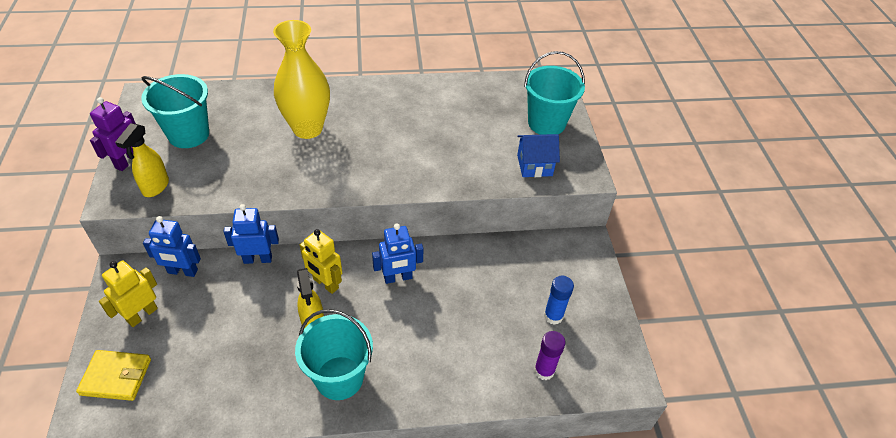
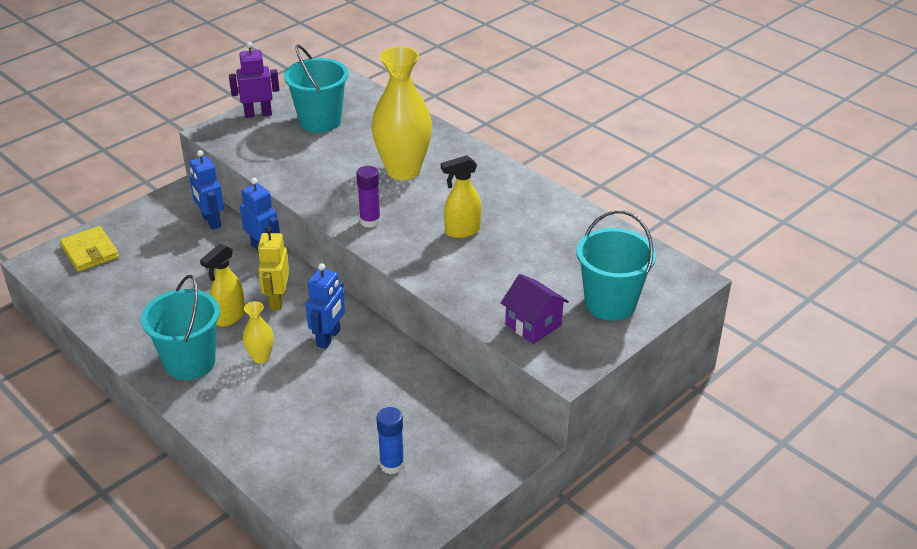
camera: 55 degrees right, 10 degrees down
yellow robot [99,261,158,327] -> none
yellow spray bottle [115,123,169,197] -> yellow spray bottle moved to [441,155,481,238]
blue robot [372,223,424,284] -> blue robot turned 105 degrees counterclockwise [306,263,345,349]
blue house [517,134,560,177] -> purple house [501,274,569,344]
purple glue stick [534,331,565,380] -> purple glue stick moved to [356,166,381,228]
none -> yellow vase [243,301,274,364]

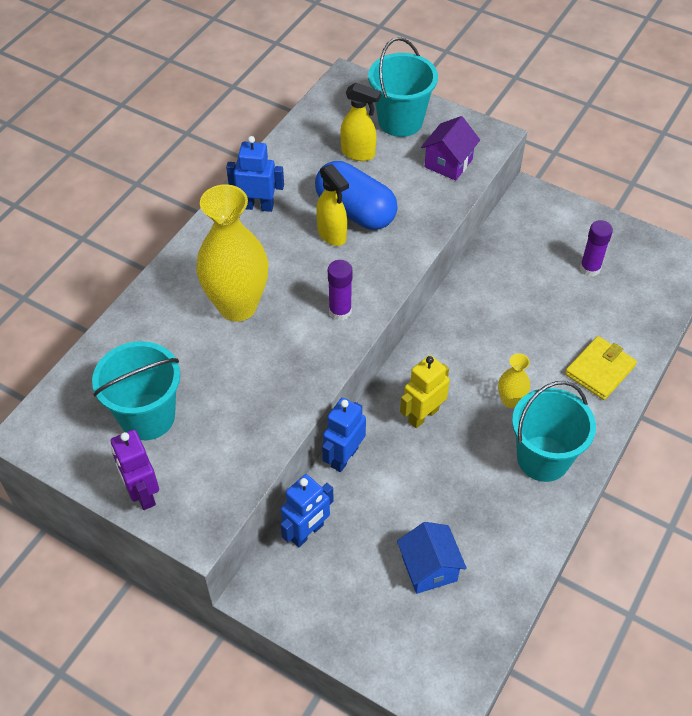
camera: 105 degrees left, 15 degrees up
yellow wallet [60,226,119,272] -> yellow wallet moved to [565,336,637,400]
yellow spray bottle [200,244,245,327] -> yellow spray bottle moved to [340,83,381,161]
yellow robot [257,227,289,310] -> yellow robot turned 150 degrees clockwise [400,355,450,428]
blue robot [306,263,345,349] -> blue robot moved to [226,136,284,212]
blue glue stick [376,407,404,474] -> purple glue stick [580,220,613,276]
none -> blue capsule [315,161,398,230]
none -> blue house [397,522,467,594]

